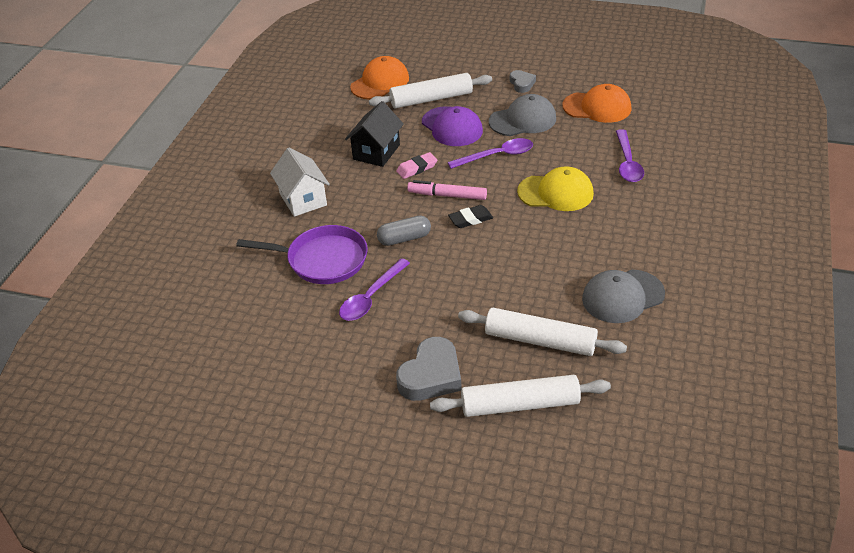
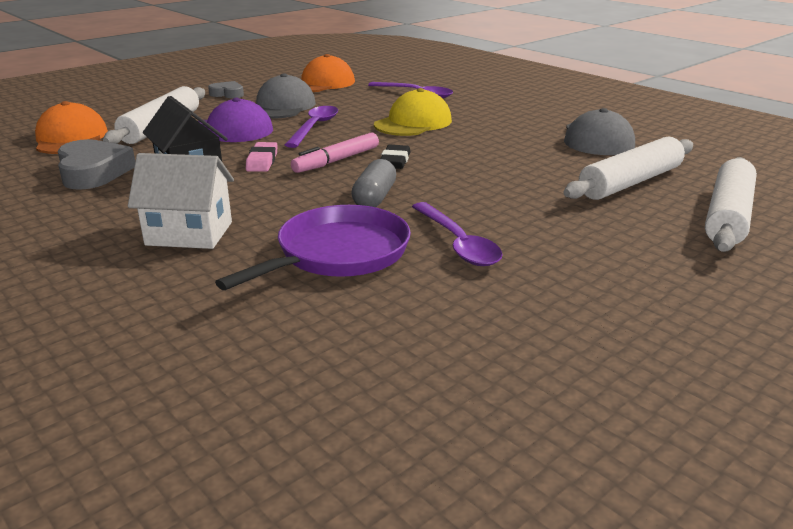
camera: 60 degrees left, 15 degrees down
grey heart [396,337,462,401] -> grey heart moved to [58,139,135,190]

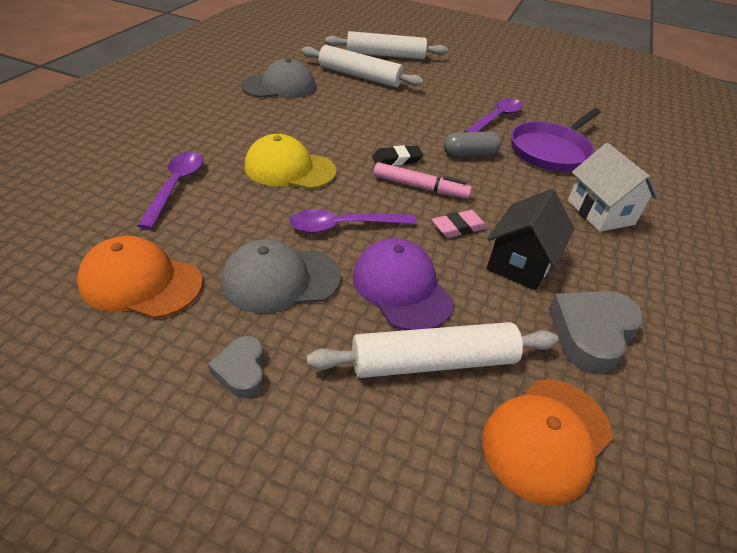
camera: 120 degrees left, 15 degrees up
purple pan [215,205,411,290] -> purple pan turned 60 degrees counterclockwise [511,108,601,171]

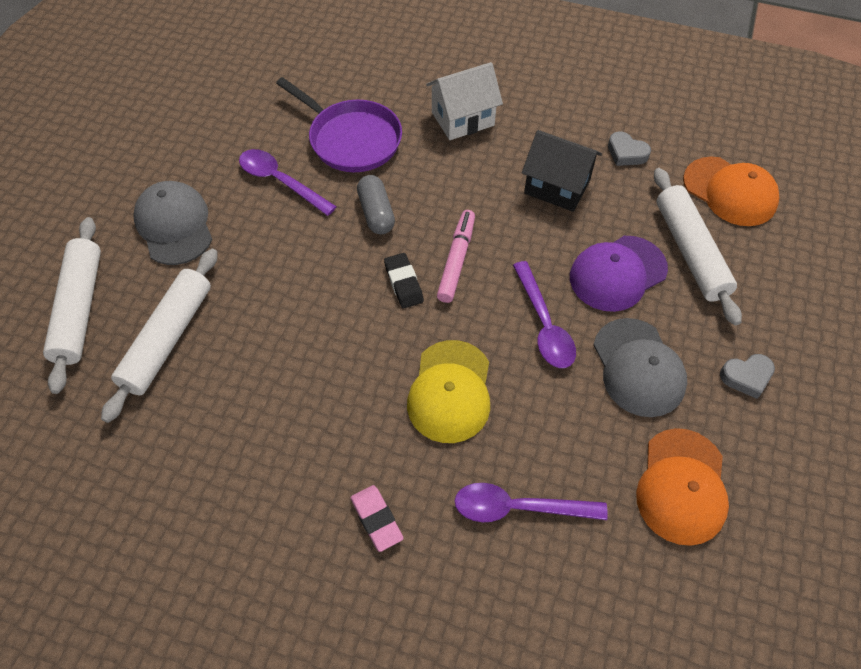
camera: 90 degrees left, 15 degrees up
grey cap [241,58,316,98] -> grey cap moved to [133,181,212,265]
pink eraser [432,210,487,238] -> pink eraser moved to [351,485,404,552]
grey heart [548,291,644,374] -> grey heart [608,132,651,166], size x0.57

